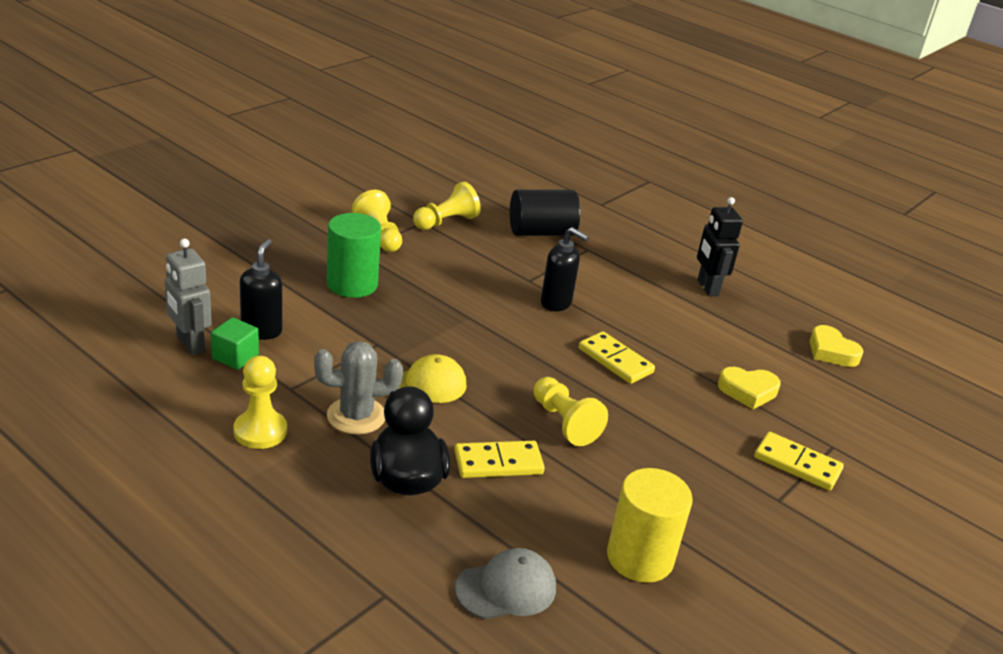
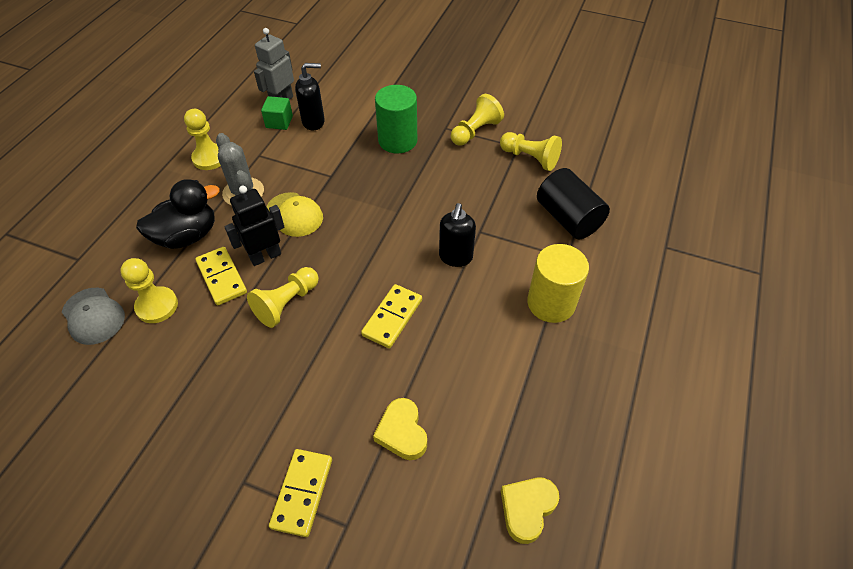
camera: 75 degrees right, 20 degrees up
yellow cylinder [607,468,693,583] -> yellow cylinder moved to [527,244,589,323]
black robot [697,197,743,296] -> black robot moved to [224,186,285,266]
none -> yellow pawn [120,258,178,323]

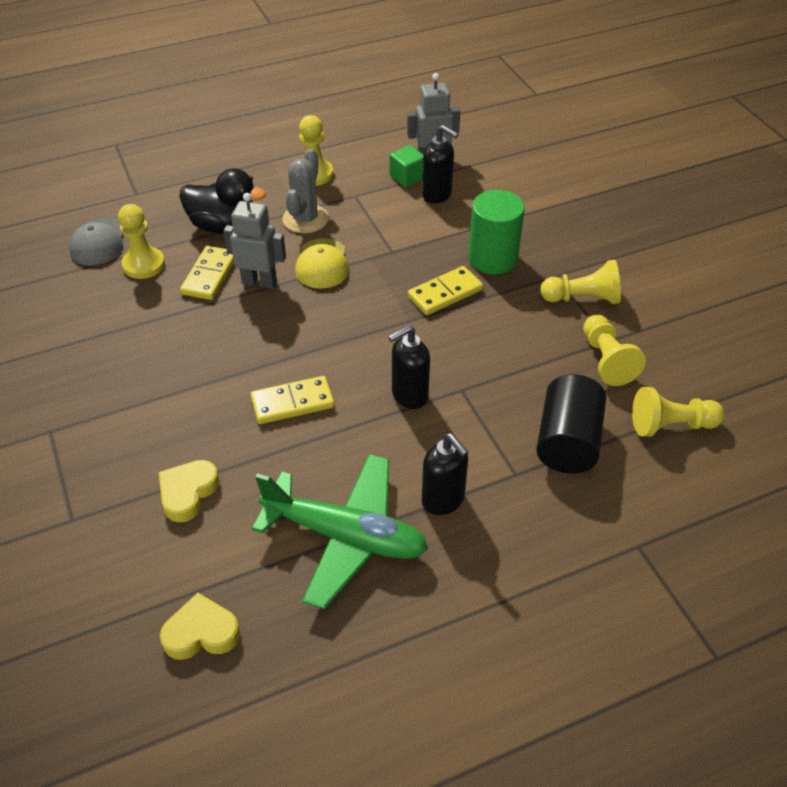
camera: 45 degrees right, 5 degrees down
black robot [224,186,285,266] -> grey robot [224,193,286,289]
yellow pawn [247,267,319,328] -> yellow pawn moved to [632,387,724,437]
yellow domino [269,449,332,537] -> yellow domino moved to [408,266,483,315]
yellow cylinder [527,244,589,323] -> black soap dispenser [422,433,468,515]
none -> green plane [252,454,428,609]

